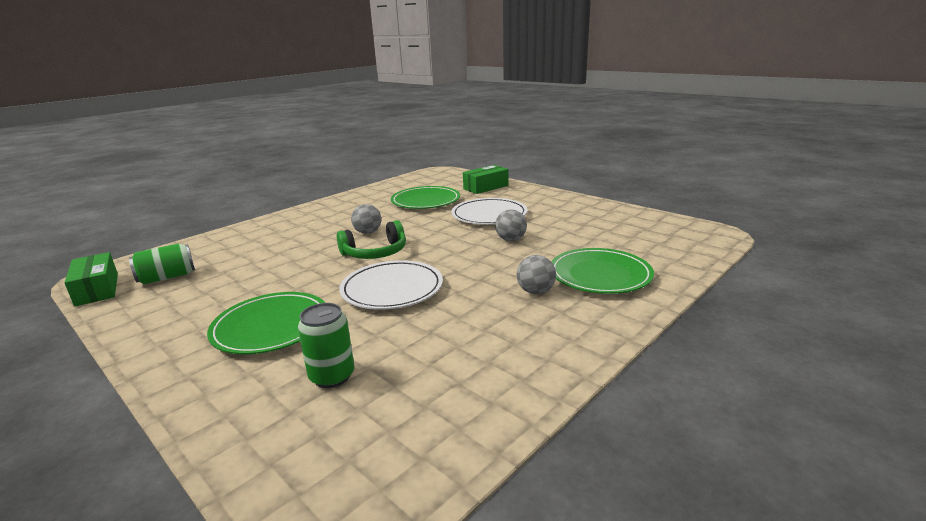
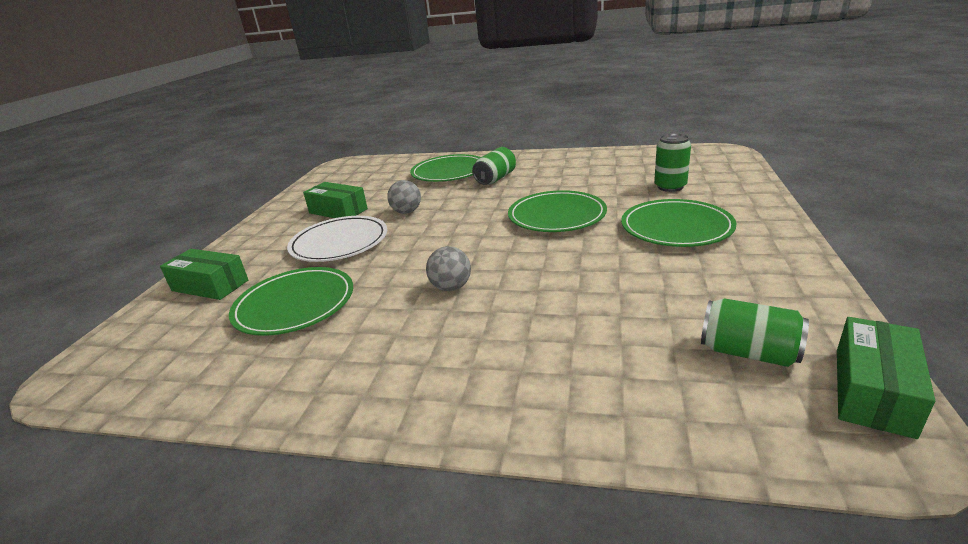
camera: 120 degrees left, 5 degrees up
green headphones [337,220,406,259] -> none
white plate [339,260,443,310] -> green plate [508,190,607,232]
grey ball [516,255,556,294] -> green can [472,147,516,185]
none -> green box [303,182,368,218]

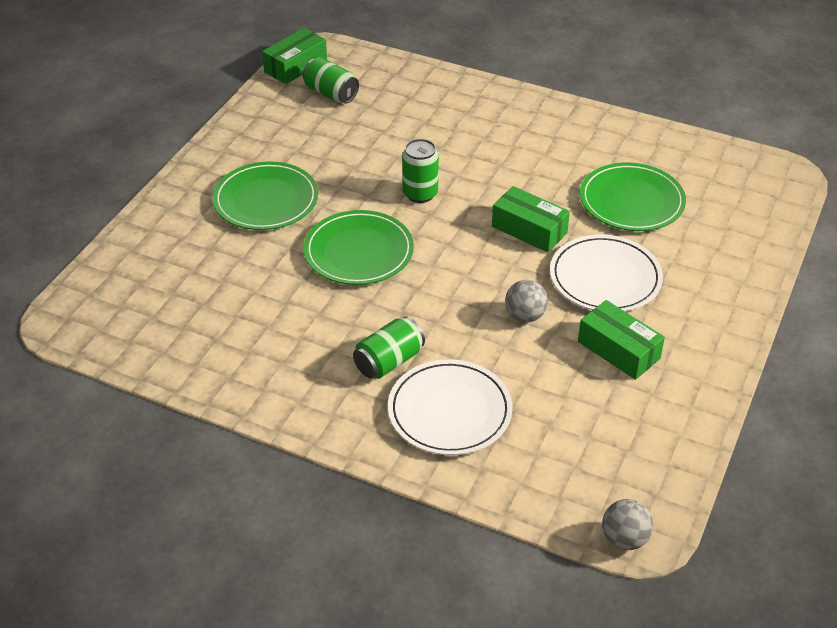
camera: 170 degrees left, 15 degrees up
green box [160,249,248,300] -> green box moved to [492,186,570,252]
green plate [410,154,481,182] -> white plate [388,359,513,455]
grey ball [426,246,471,291] -> grey ball moved to [602,499,653,550]
green can [654,133,691,192] -> green can moved to [402,139,439,203]

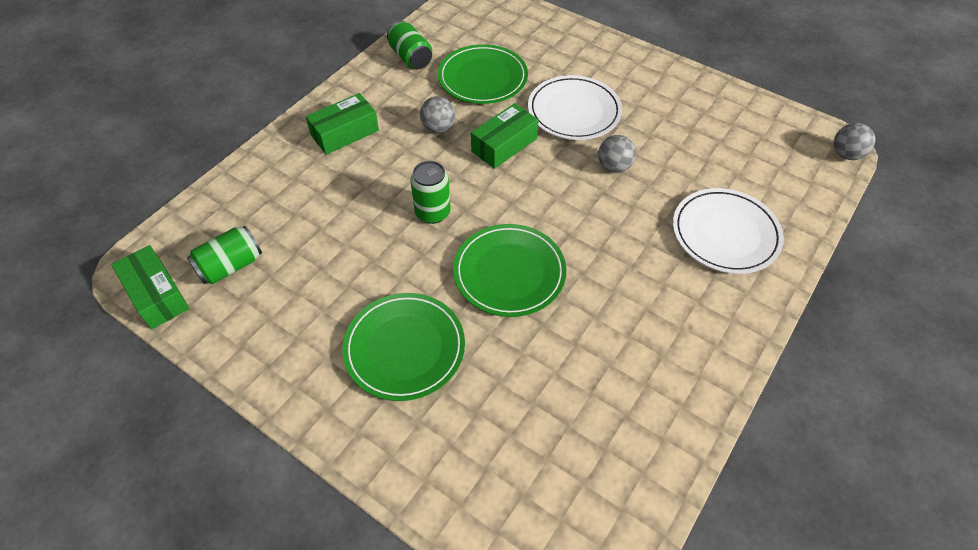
camera: 80 degrees left, 10 degrees up
green can [353,317,425,379] -> green can moved to [387,21,432,69]
green box [578,300,665,380] -> green box moved to [306,93,379,155]
none -> grey ball [420,96,455,133]

